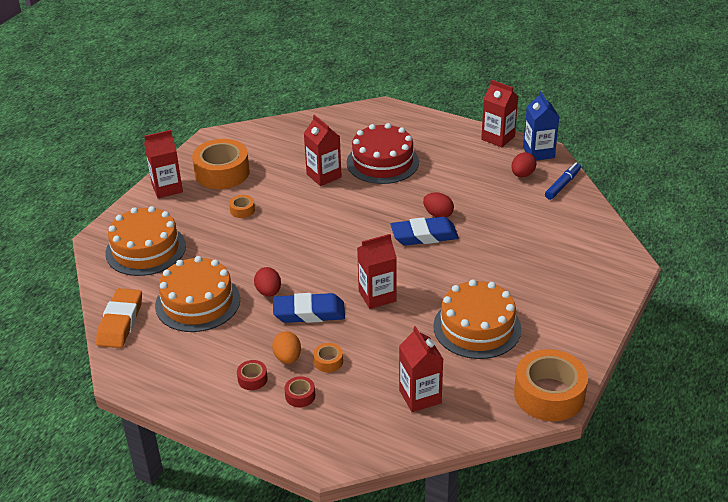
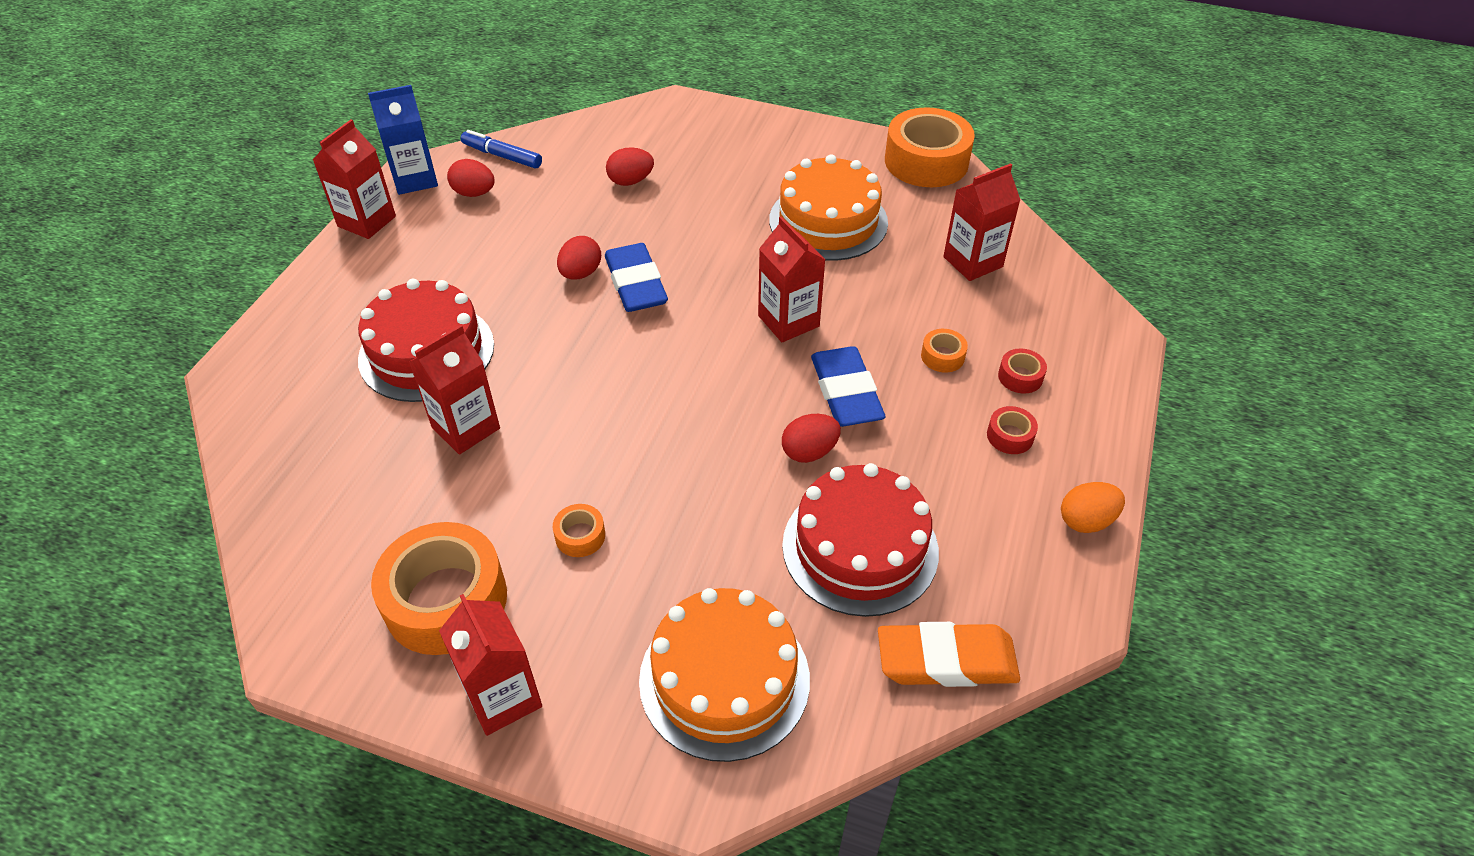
camera: 100 degrees left, 10 degrees up
orange cake [155,256,240,332] -> red cake [782,463,939,617]
orange egg [272,331,301,364] -> orange egg moved to [1061,482,1125,533]
none -> red egg [606,147,654,186]

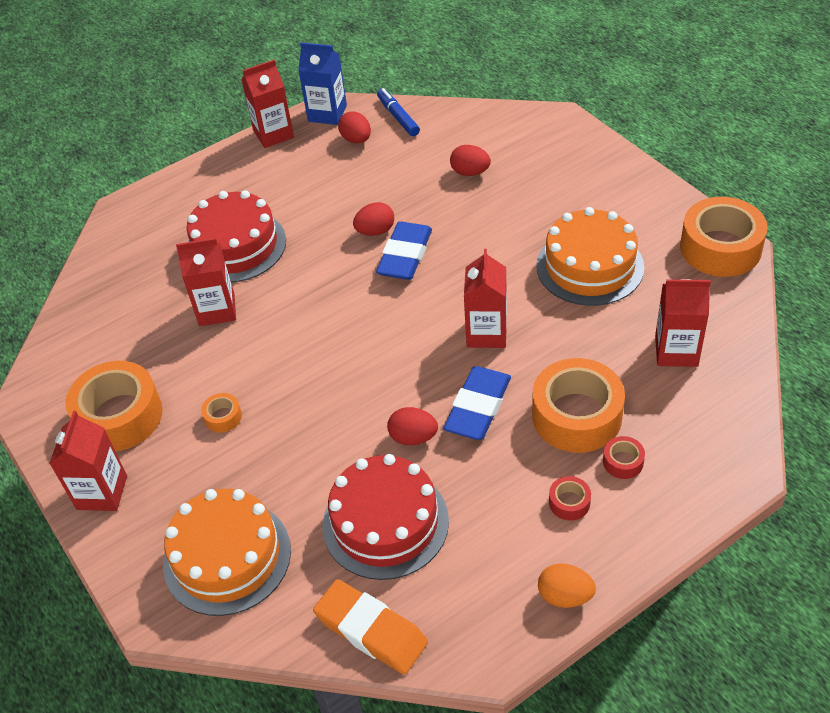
camera: 40 degrees right, 0 degrees up
orange tape [921,329,968,373] -> orange tape [532,358,625,453], size x2.31

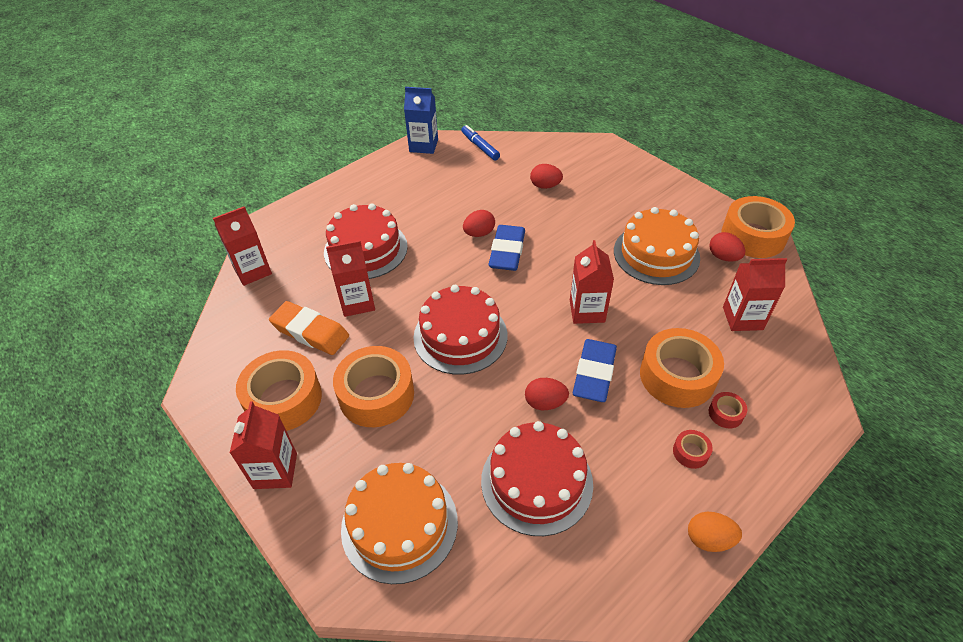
camera: 10 degrees left, 0 degrees up
orange tape [201,393,242,433] -> orange tape [333,346,414,427], size x2.31
red carton [242,60,294,148] -> red carton moved to [213,206,272,286]
orange eraser [313,579,428,674] -> orange eraser moved to [269,301,349,355]
red egg [338,111,371,143] -> red egg moved to [709,232,745,262]
none -> red cake [413,285,507,375]

